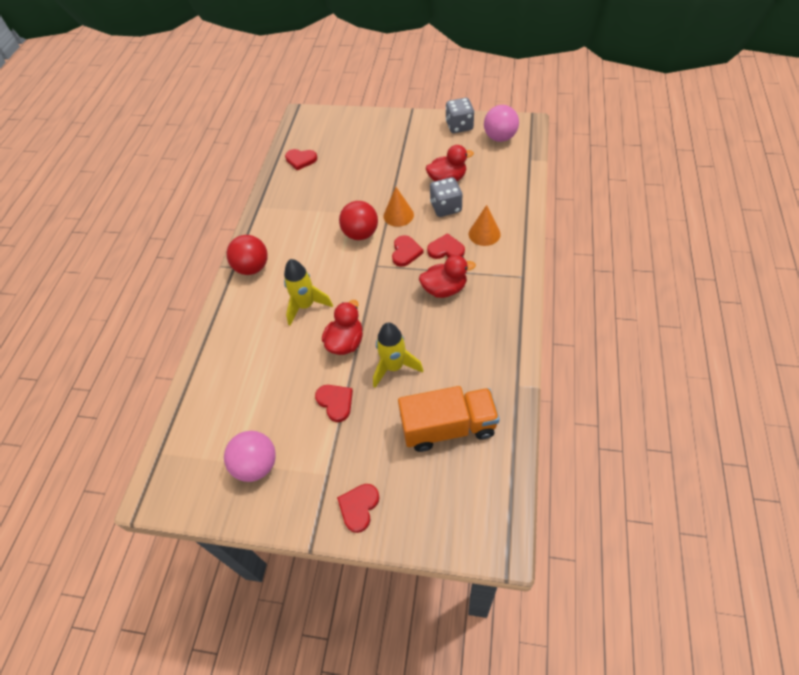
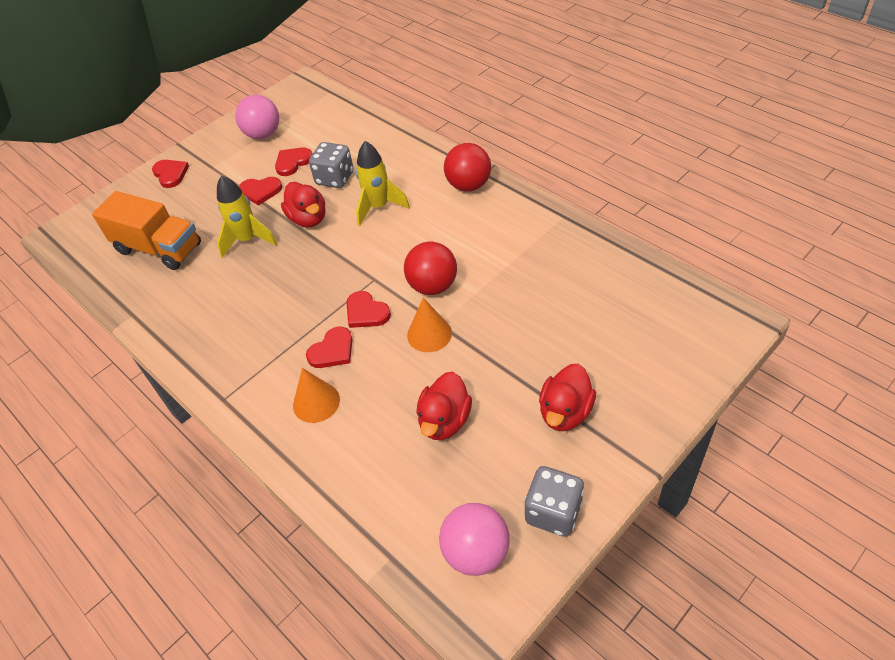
camera: 125 degrees right, 5 degrees down
red heart [285,149,317,170] -> red heart moved to [275,148,312,176]
orange truck [398,386,500,452] -> orange truck turned 90 degrees counterclockwise [92,191,201,270]
red duck [419,255,476,298] -> red duck moved to [539,364,596,431]
grey dice [430,177,463,217] -> grey dice moved to [309,142,354,188]

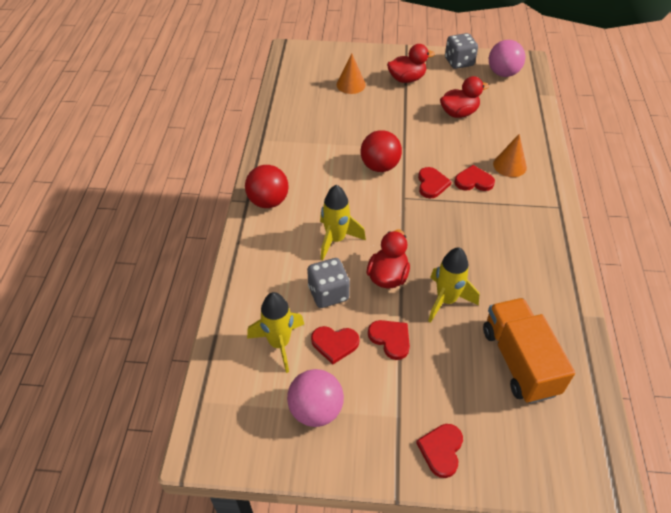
camera: 135 degrees left, 0 degrees up
orange cone [407,298,452,352] -> orange cone moved to [337,53,366,94]
none -> yellow rocket [247,292,304,373]

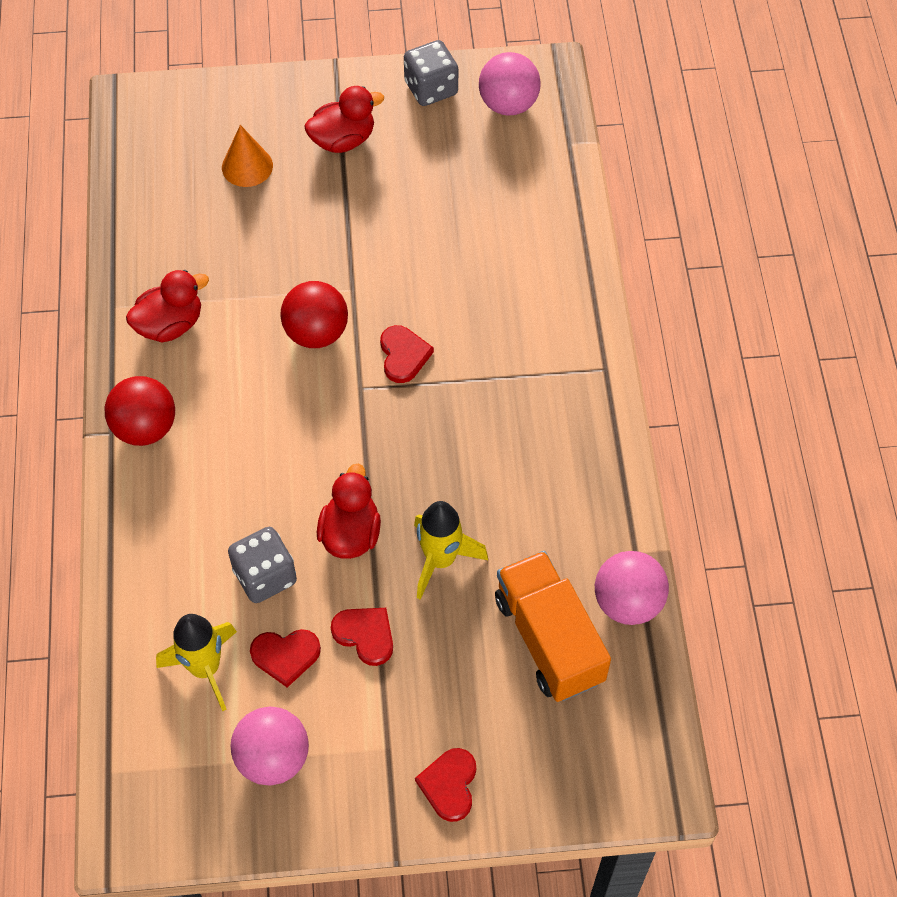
camera: 10 degrees left, 10 degrees up
yellow rocket [320,185,366,261] -> none
red duck [440,76,489,118] -> red duck moved to [126,270,209,342]
red heart [454,165,495,191] -> none
orange cone [493,134,527,177] -> none
none -> pink ball [595,551,669,625]

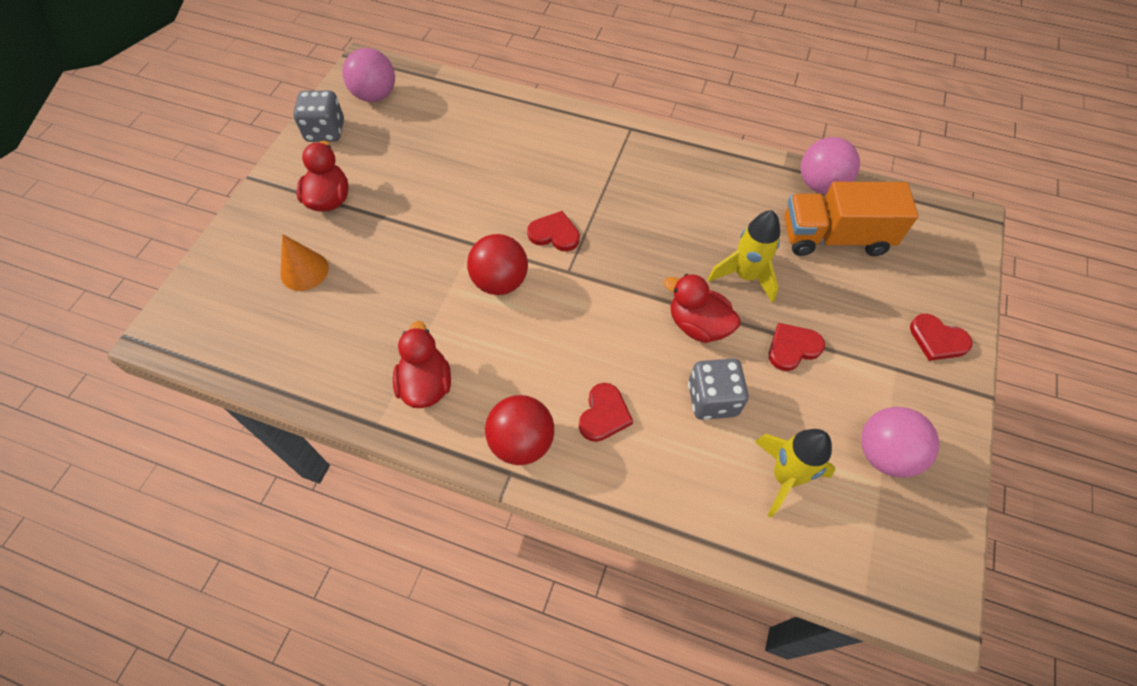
camera: 65 degrees left, 0 degrees up
red heart [250,629,321,688] -> red heart moved to [579,383,633,442]

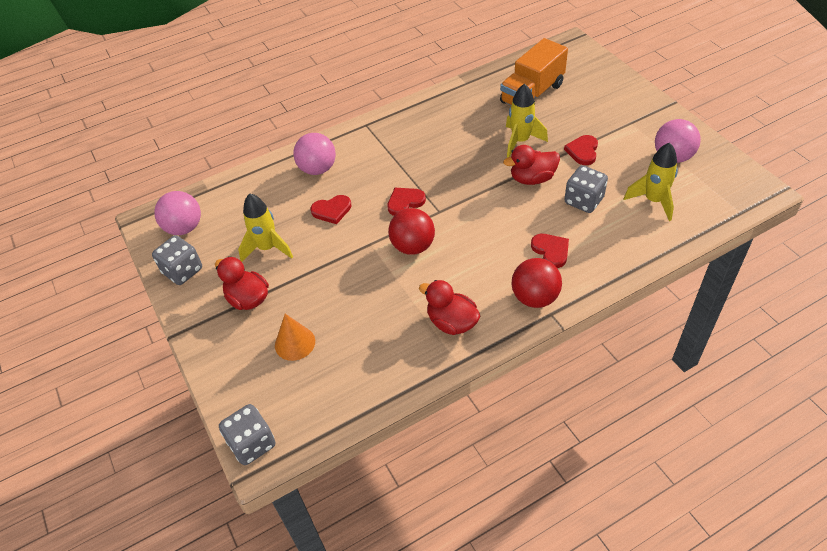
camera: 45 degrees left, 10 degrees down
pink ball [801,137,860,194] -> pink ball moved to [293,133,336,175]
red heart [910,314,973,361] -> red heart moved to [311,195,351,224]
none -> grey dice [219,404,275,465]
none -> yellow rocket [238,193,293,262]

